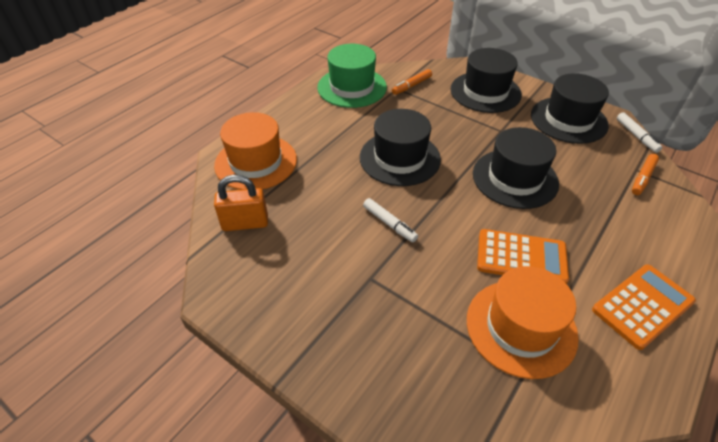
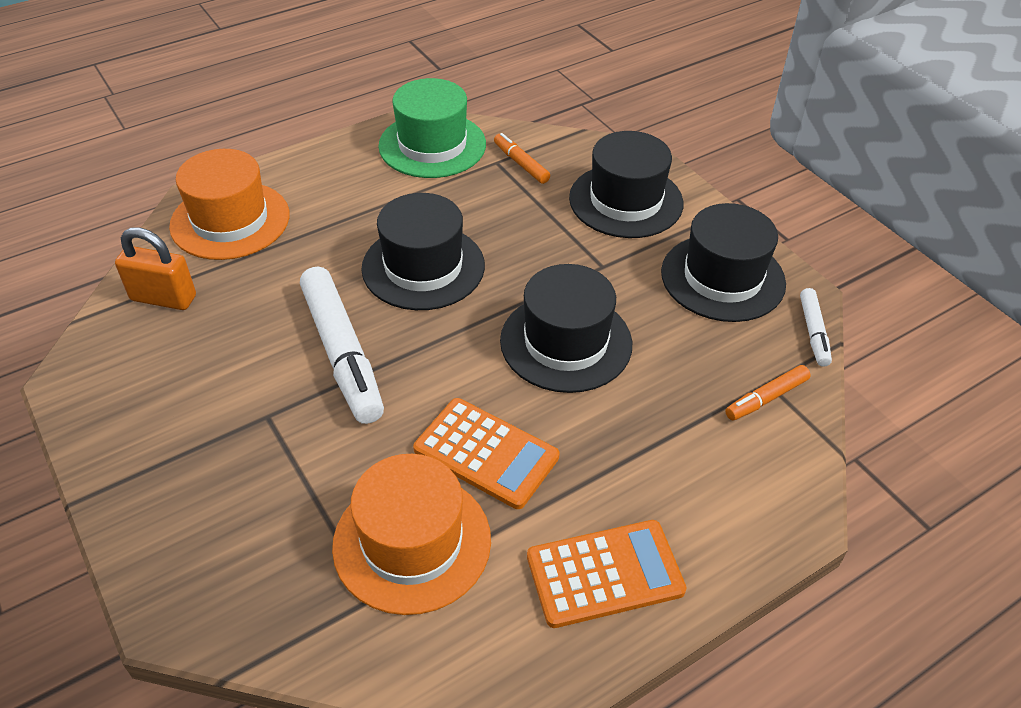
camera: 20 degrees right, 0 degrees up
white marker [363,198,418,242] -> white marker [300,267,384,424], size x2.02
orange marker [392,69,432,95] -> orange marker turned 75 degrees clockwise [494,133,550,184]

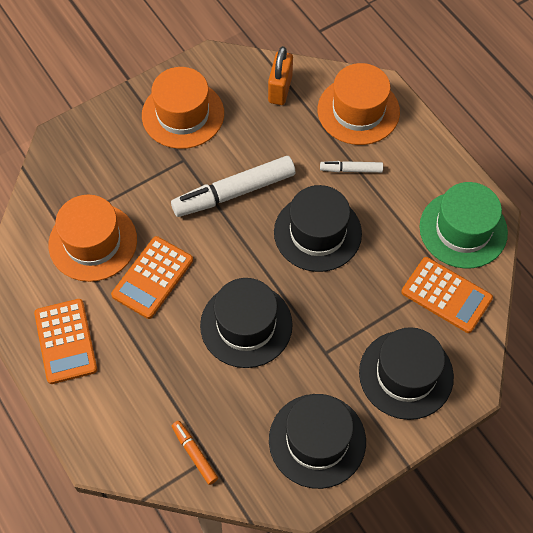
camera: 90 degrees right, 15 degrees up
orange marker [494,133,550,184] -> orange calculator [401,257,493,333]
white marker [800,288,832,367] -> white marker moved to [320,161,383,173]
none -> orange hat [142,67,224,149]

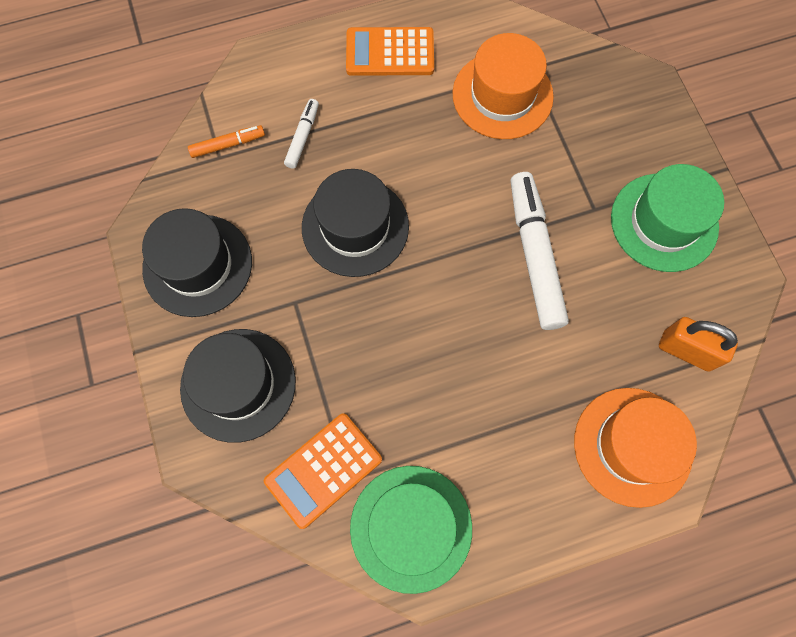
camera: 105 degrees right, 10 degrees up
orange calculator [111,236,193,319] -> none
orange hat [142,67,224,149] -> green hat [611,164,724,272]
black hat [274,185,362,272] -> none
white marker [320,161,383,173] -> white marker moved to [284,99,319,169]

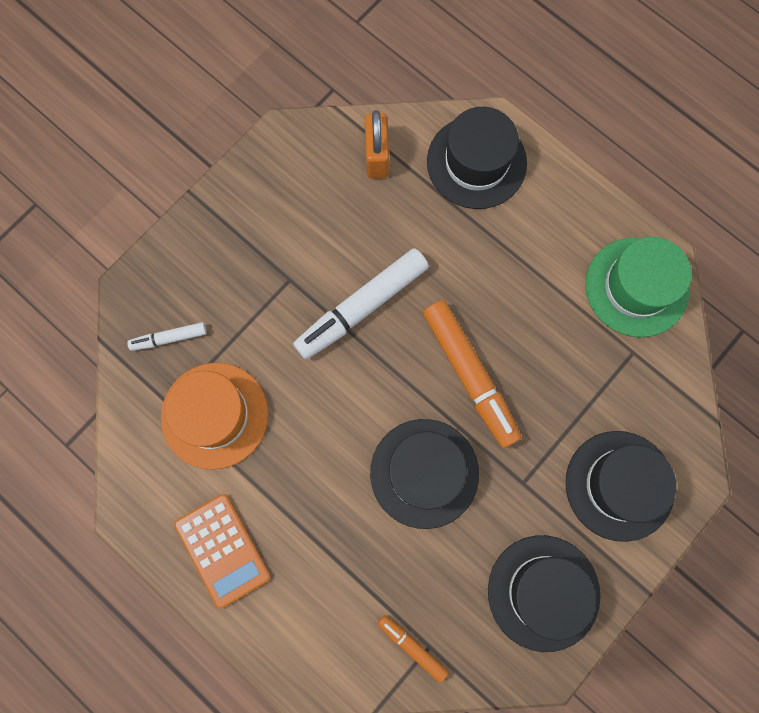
camera: 120 degrees left, 5 degrees up
orange calculator [264,413,382,529] -> none
white marker [284,99,319,169] -> white marker moved to [127,322,207,351]
orange hat [574,388,697,508] -> black hat [427,107,527,209]
green hat [611,164,724,272] -> none
none -> orange marker [423,300,522,448]

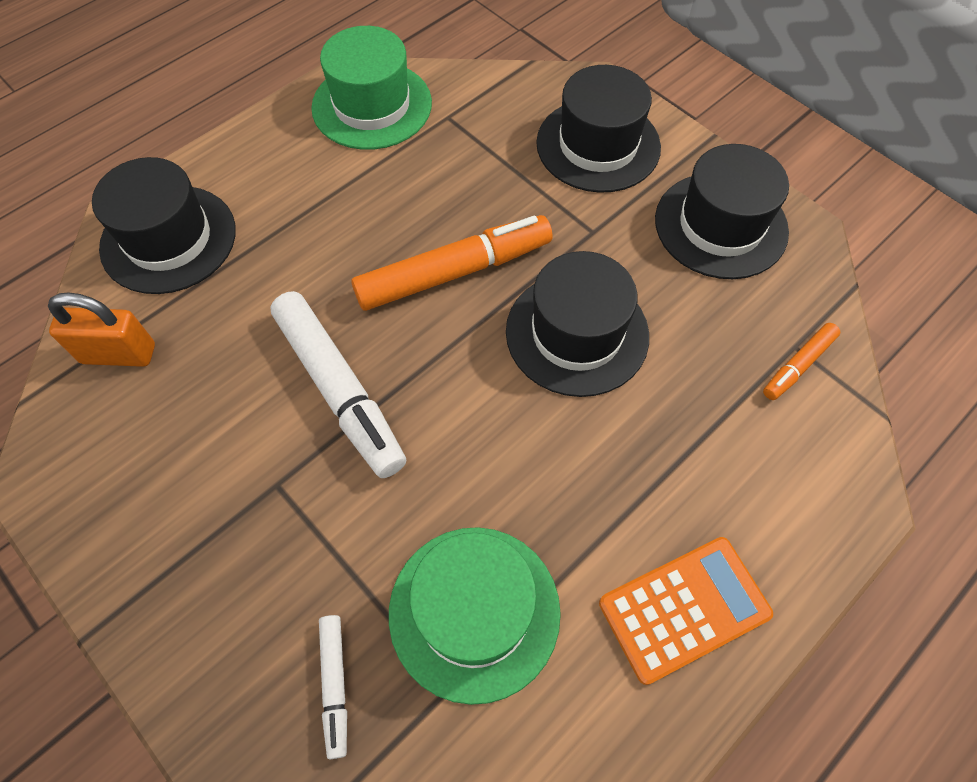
camera: 85 degrees left, 15 degrees down
orange hat [161,363,268,470] -> green hat [389,527,561,705]

